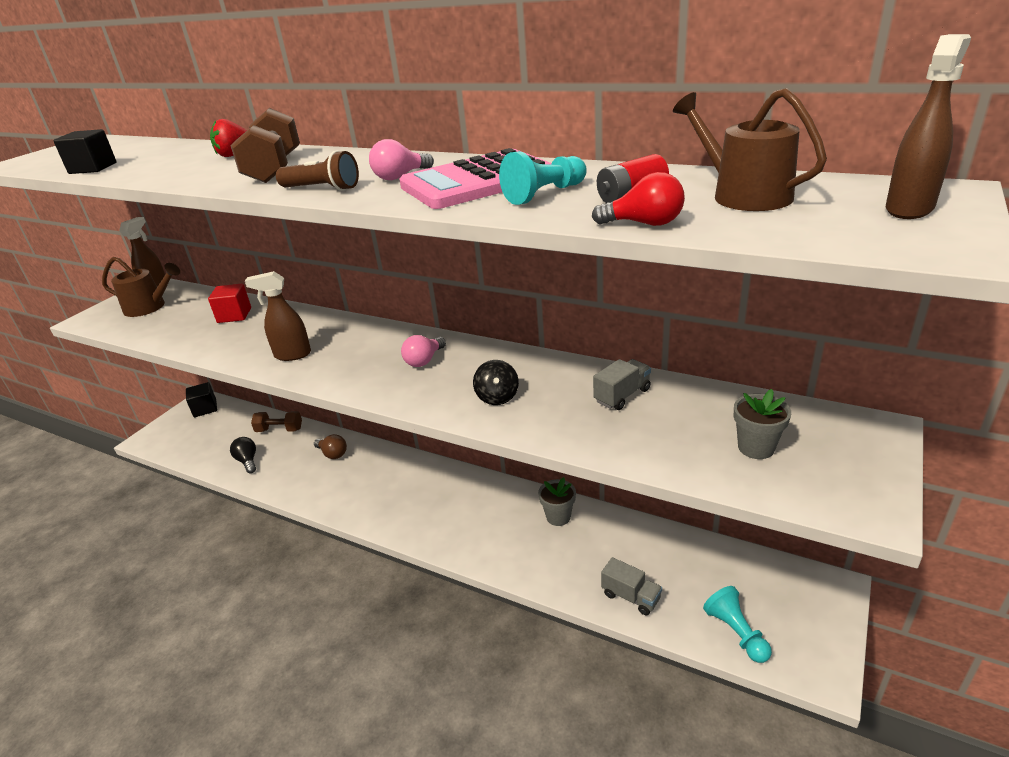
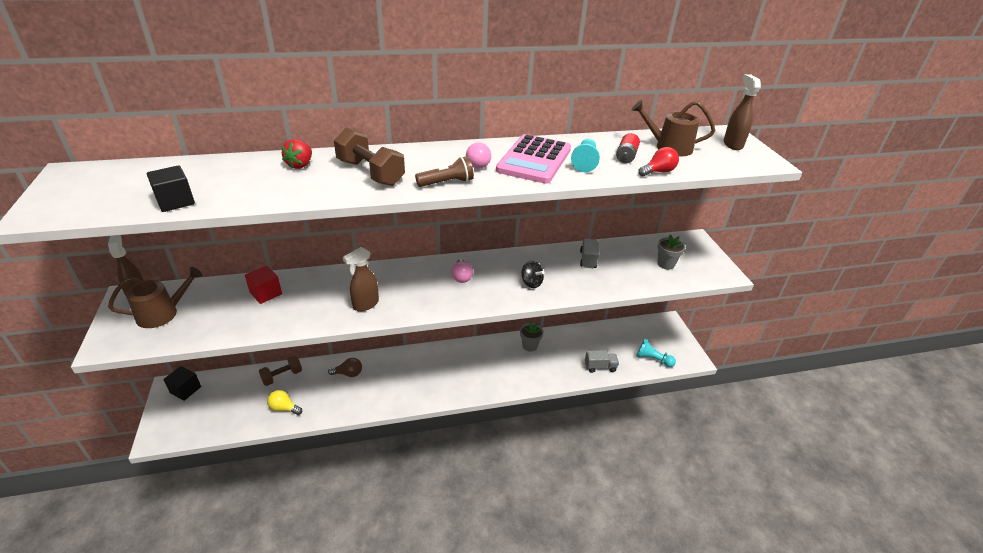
camera: 45 degrees left, 5 degrees up
black light bulb [230,437,256,473] -> yellow light bulb [267,390,302,415]

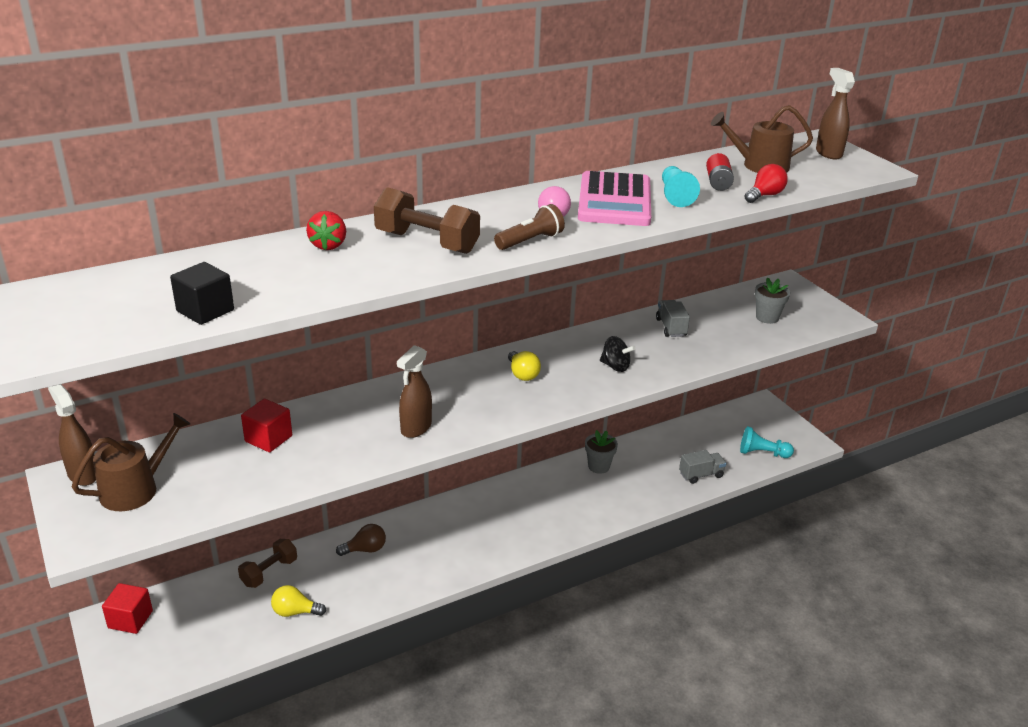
camera: 15 degrees left, 5 degrees down
black cube [163,366,201,401] -> red cube [102,583,153,634]
pink light bulb [451,259,473,283] -> yellow light bulb [508,351,541,381]

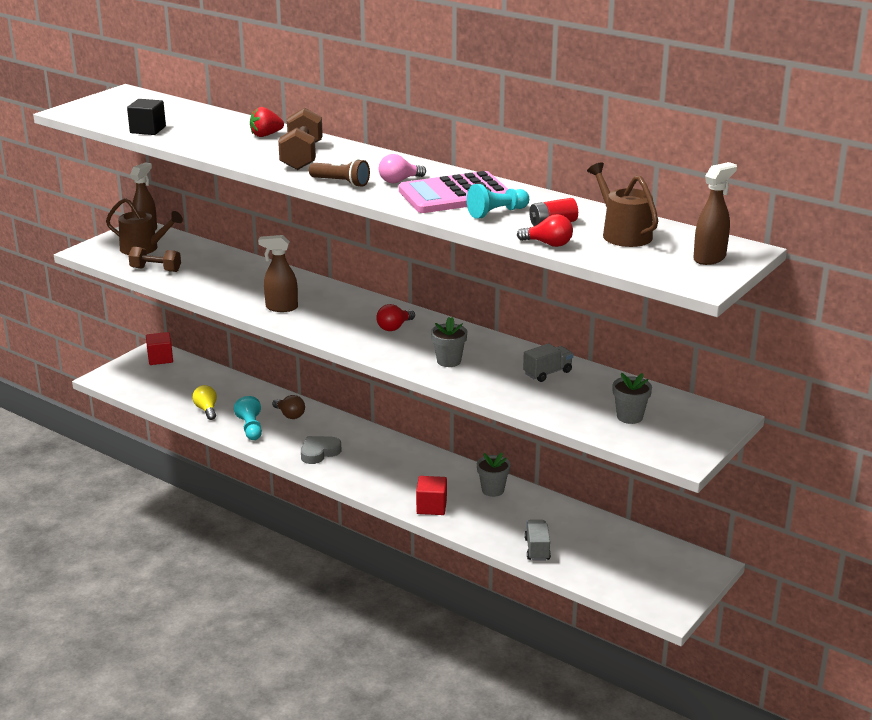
camera: 65 degrees right, 5 degrees down
brown dumbbell [238,539,297,588] -> brown dumbbell moved to [128,247,181,272]
red cube [241,399,292,452] -> red cube moved to [416,476,447,515]
yellow light bulb [508,351,541,381] -> red light bulb [376,304,415,331]
black spinning top [600,336,635,372] -> grey flower pot [431,317,467,367]
grey truck [679,450,727,484] -> grey truck turned 135 degrees counterclockwise [524,520,551,561]
turquoise pawn [740,426,794,458] -> turquoise pawn moved to [234,396,262,440]
none -> grey heart [301,436,342,464]

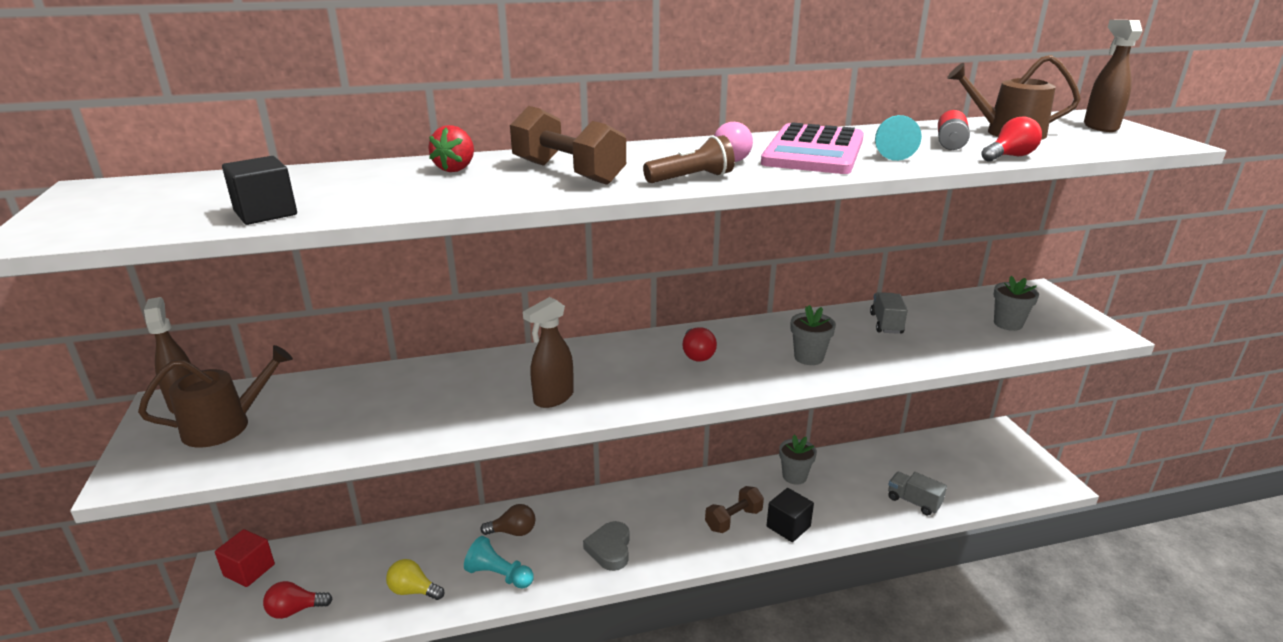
camera: 50 degrees left, 0 degrees up
brown dumbbell [128,247,181,272] -> brown dumbbell moved to [705,486,764,533]
red cube [416,476,447,515] -> black cube [767,488,814,542]
none -> red light bulb [263,581,333,619]

